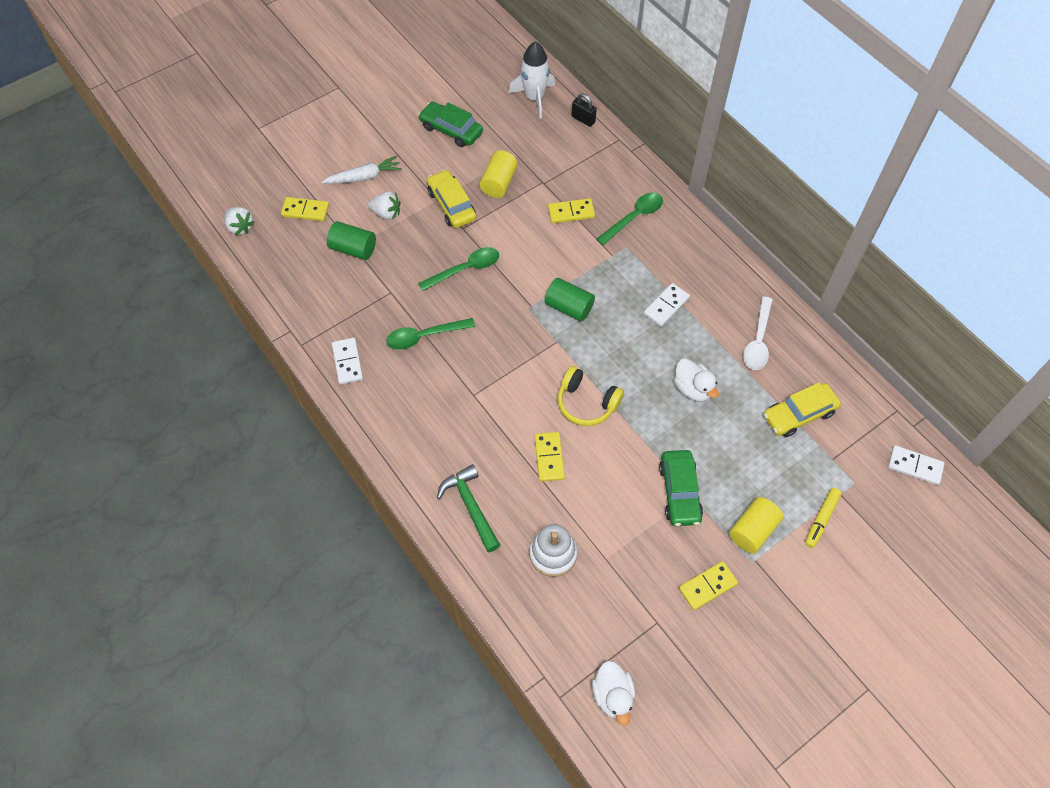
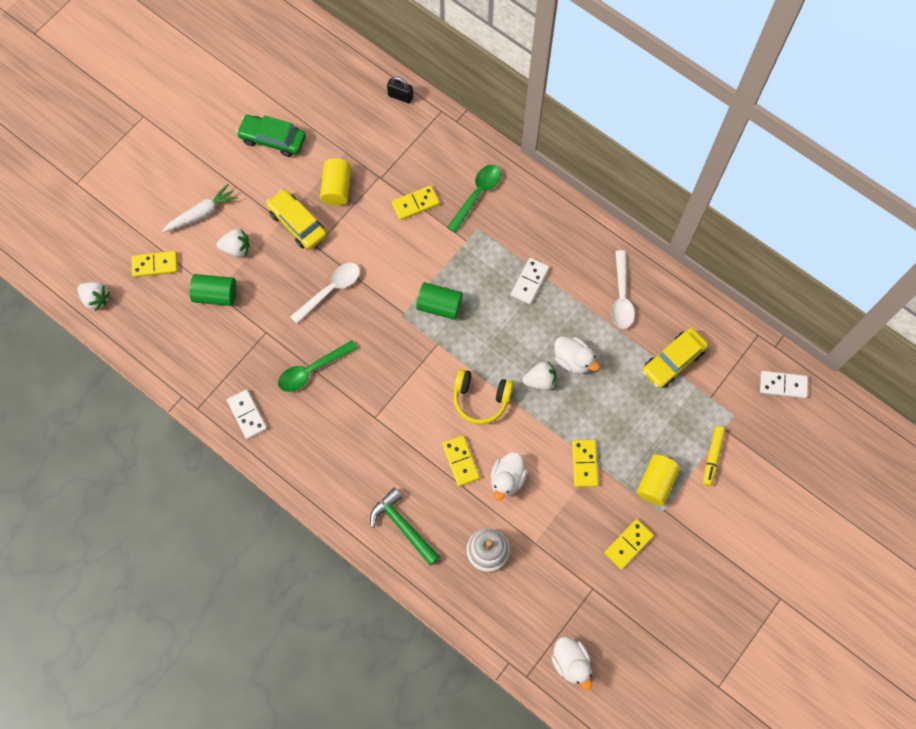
camera: 15 degrees left, 10 degrees up
green spoon [418,247,499,291] -> white spoon [290,263,360,324]
white rocket [509,41,555,118] -> none
green car [659,450,703,526] -> yellow domino [572,440,598,487]
none -> white duck [491,452,527,501]
none -> white strawberry [522,361,557,390]

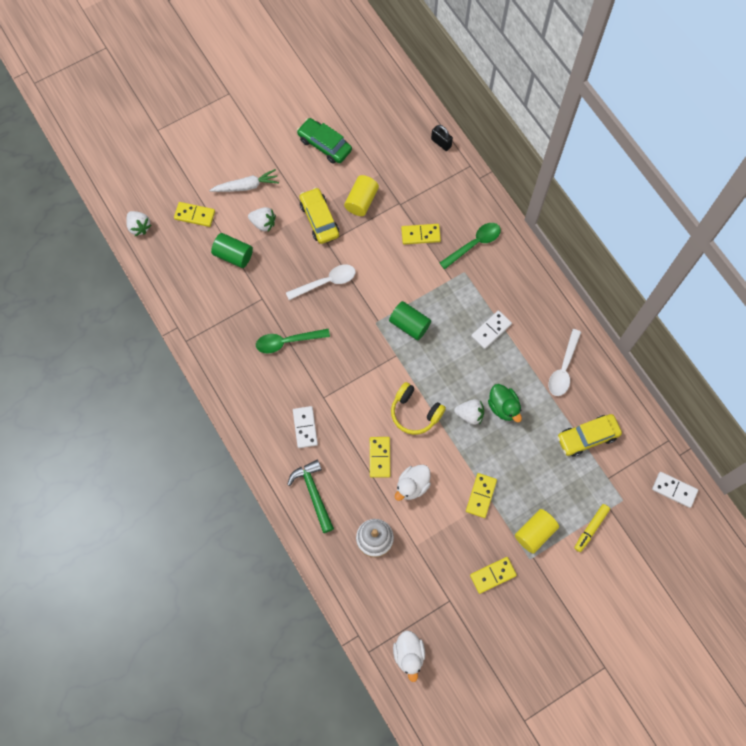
camera: 20 degrees right, 0 degrees up
white domino [227,389,267,439] -> white domino moved to [293,406,318,448]
white duck [554,336,599,374] -> green duck [488,384,522,422]

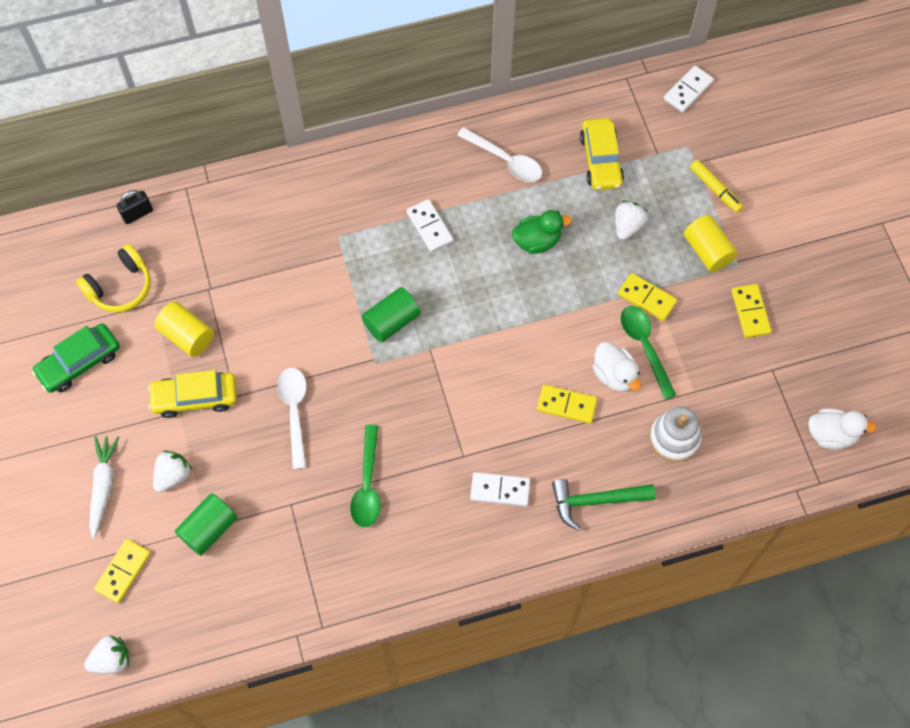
camera: 75 degrees left, 5 degrees down
yellow headphones [391,382,446,435] -> yellow headphones moved to [76,244,151,313]
yellow domino [401,224,441,245] -> none
green spoon [440,223,501,269] -> green spoon moved to [621,306,676,400]
white strawberry [454,399,484,425] -> white strawberry moved to [615,201,648,240]

